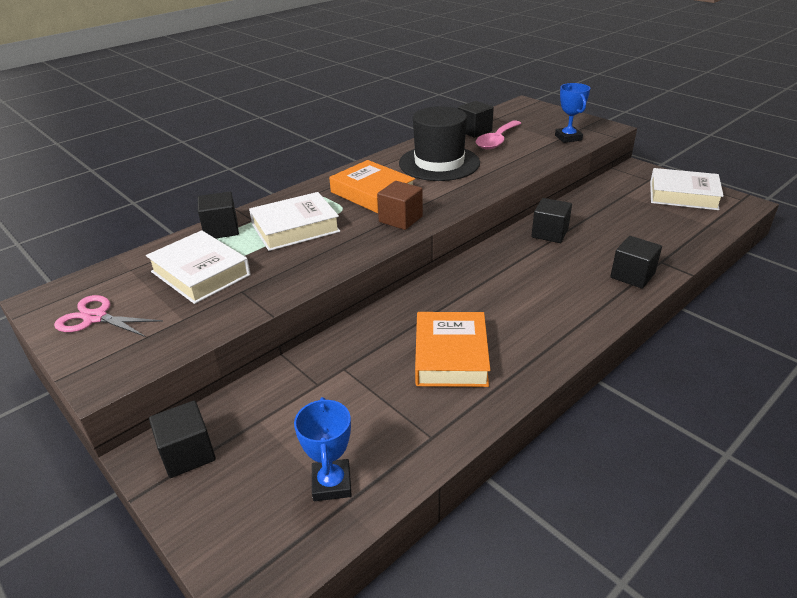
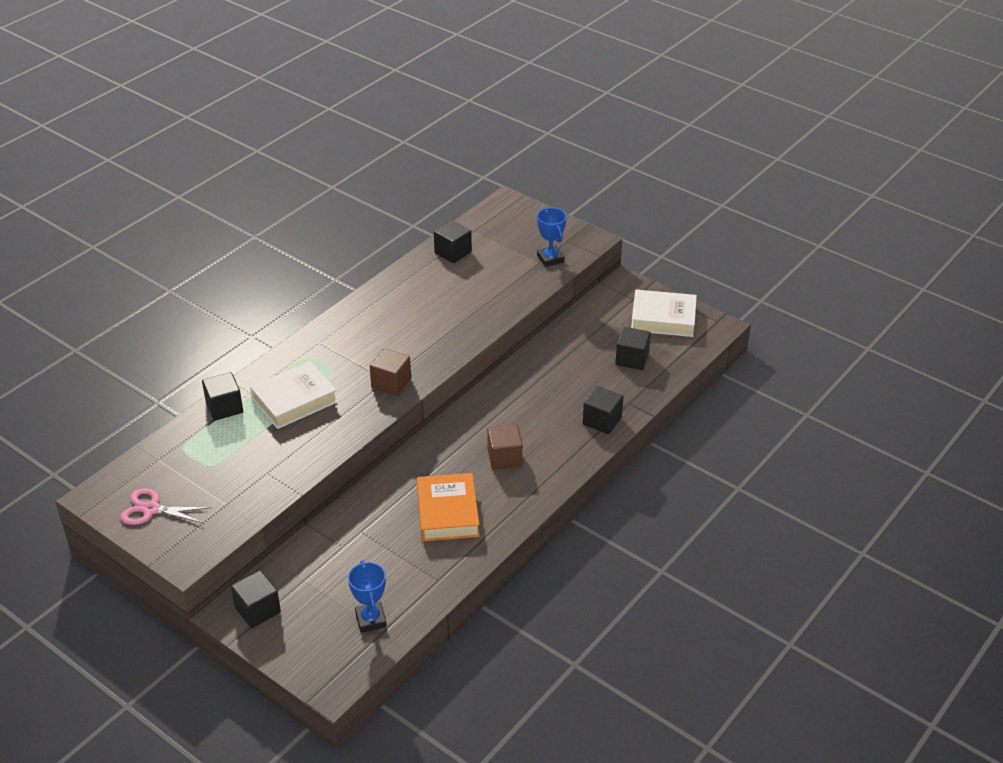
camera: 10 degrees left, 5 degrees up
white book [146,230,251,304] -> none
orange book [329,160,415,213] -> none
black hat [399,106,480,181] -> none
pink spoon [476,120,522,149] -> none
black cube [531,198,572,243] -> black cube moved to [615,327,651,370]
none -> brown cube [487,424,523,470]

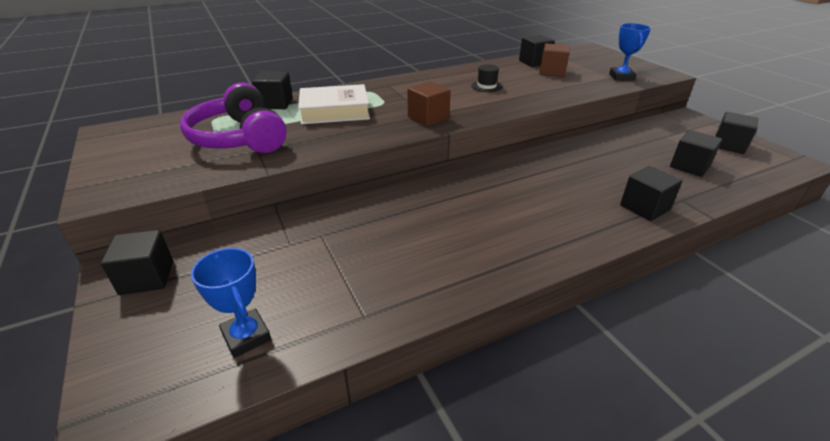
camera: 25 degrees right, 5 degrees down
pink scissors [120,488,211,525] -> none
blue trophy [348,560,387,633] -> blue trophy turned 45 degrees counterclockwise [191,248,271,358]
orange book [417,473,479,541] -> none
brown cube [487,424,523,470] -> brown cube moved to [539,43,570,77]
white book [631,290,697,337] -> black cube [715,112,758,154]
none -> purple headphones [180,83,287,153]
none -> black hat [471,65,503,92]

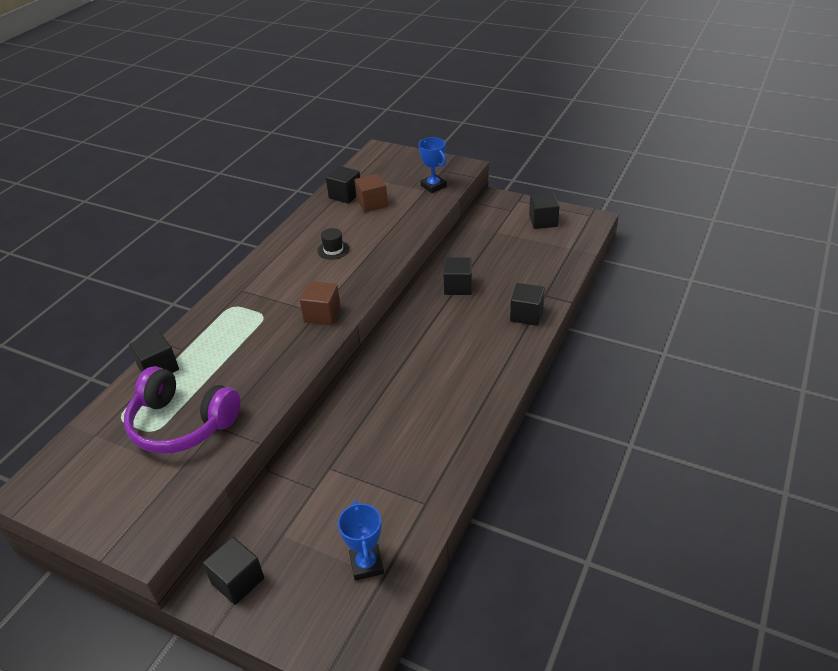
camera: 35 degrees left, 5 degrees up
blue trophy [191,248,271,358] -> blue trophy turned 60 degrees clockwise [338,500,384,581]
white book [298,84,370,124] -> none
black cube [670,130,722,177] -> black cube moved to [443,257,472,295]

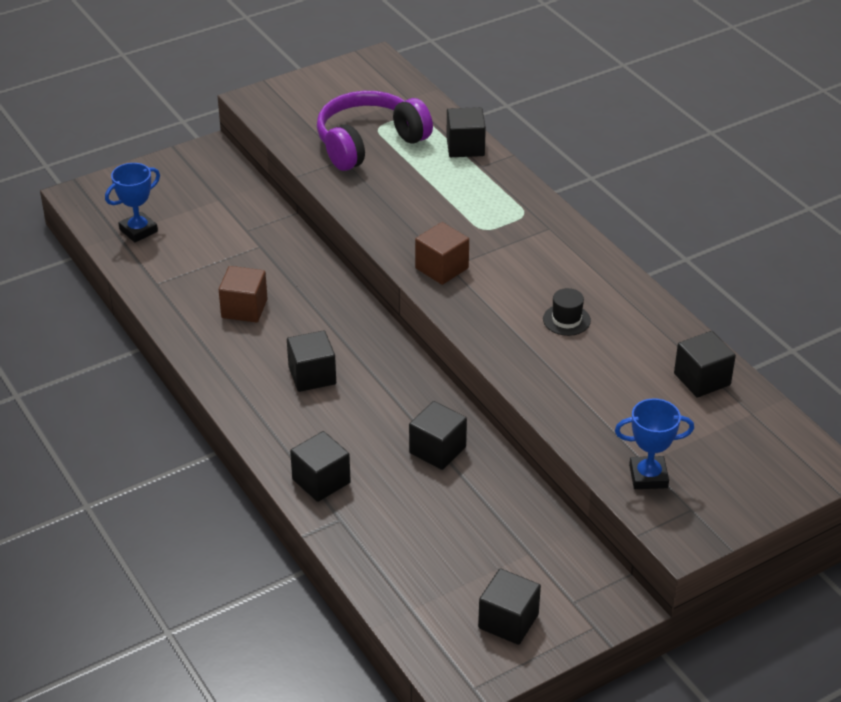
camera: 120 degrees right, 0 degrees up
black cube [203,537,264,605] -> black cube moved to [287,330,336,392]
blue trophy [338,500,384,581] -> blue trophy turned 60 degrees counterclockwise [105,163,160,242]
brown cube [354,174,388,212] -> brown cube moved to [219,266,268,322]

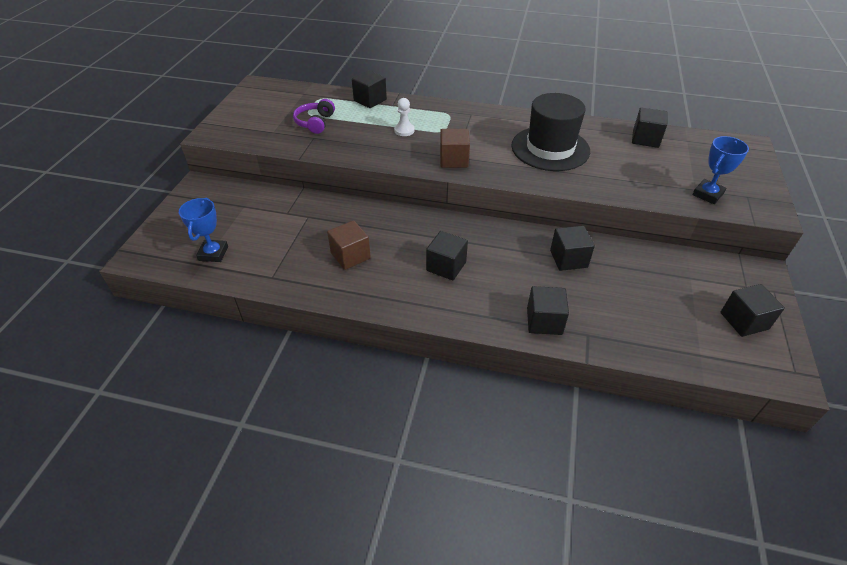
camera: 45 degrees left, 5 degrees up
purple headphones [317,91,433,171] -> purple headphones [293,99,335,134], size x0.55
black hat [543,288,591,336] -> black hat [511,93,590,171], size x2.44
none -> white pawn [394,98,415,136]

